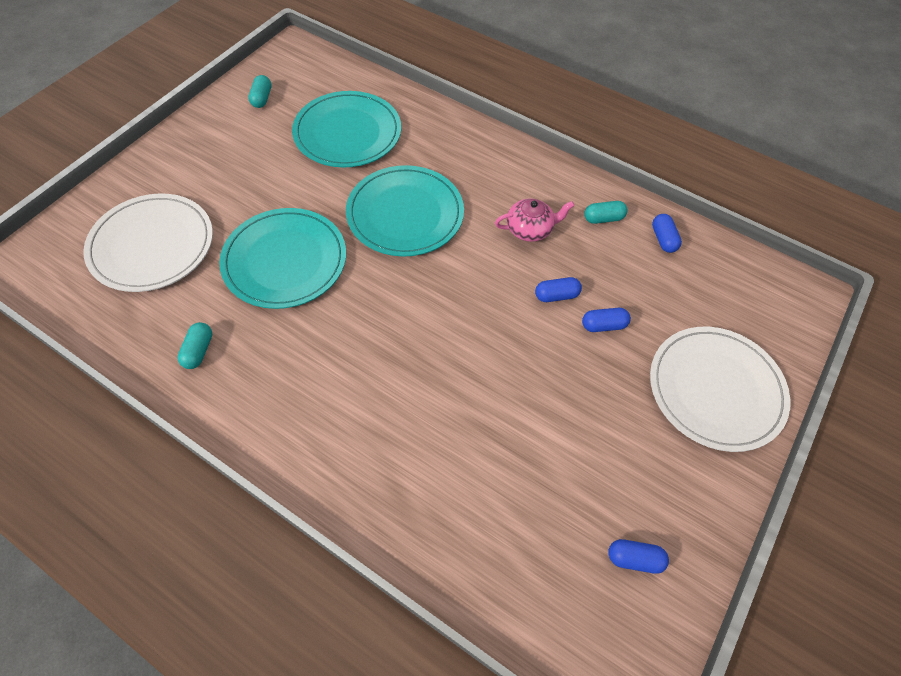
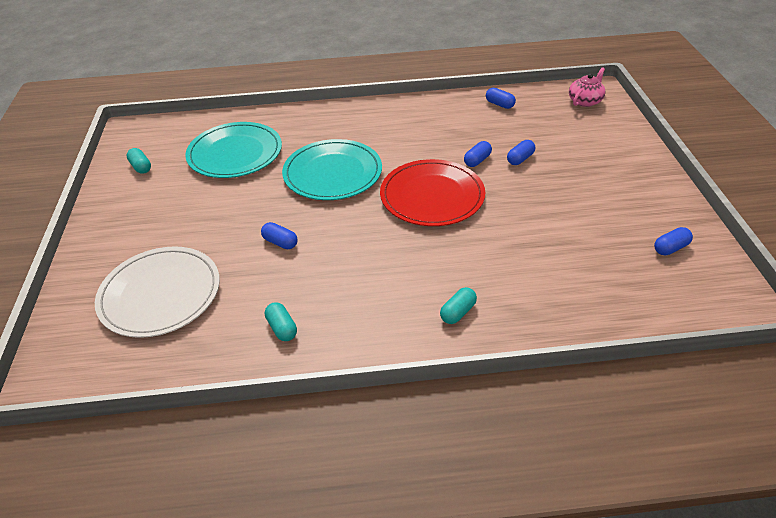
camera: 35 degrees left, 15 degrees down
turquoise plate [219,208,346,309] -> blue capsule [261,222,298,249]
pink teapot [495,199,574,242] -> pink teapot moved to [569,67,606,107]
turquoise capsule [584,201,628,224] -> turquoise capsule moved to [440,287,477,324]
white plate [650,327,790,452] -> none
none -> red plate [380,159,485,226]

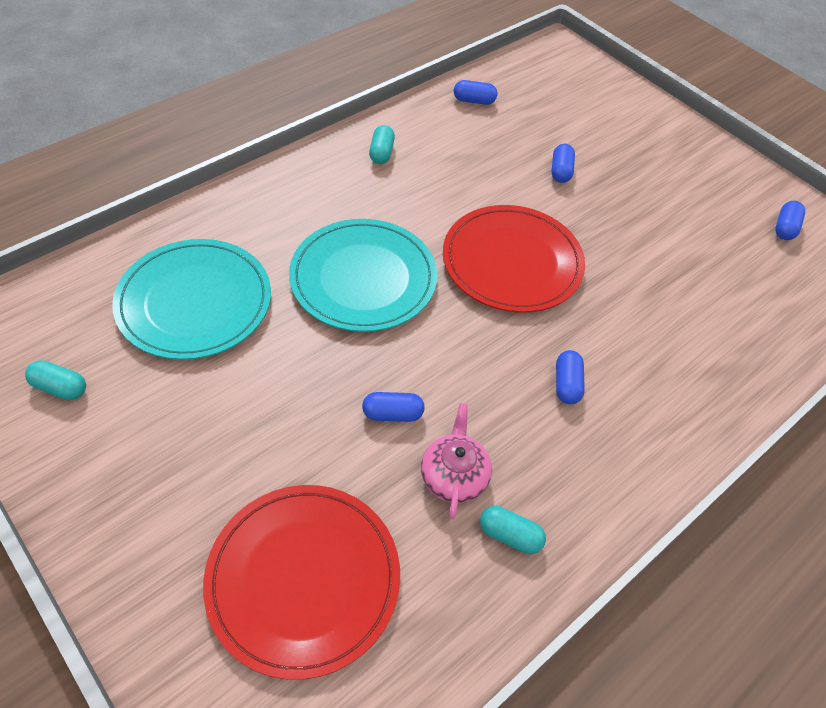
camera: 40 degrees left, 10 degrees up
white plate [95,246,220,338] -> red plate [203,485,400,680]
turquoise capsule [440,287,477,324] -> turquoise capsule moved to [369,125,395,164]
blue capsule [464,141,492,167] -> blue capsule moved to [556,350,585,404]
pink teapot [569,67,606,107] -> pink teapot moved to [421,403,492,519]

